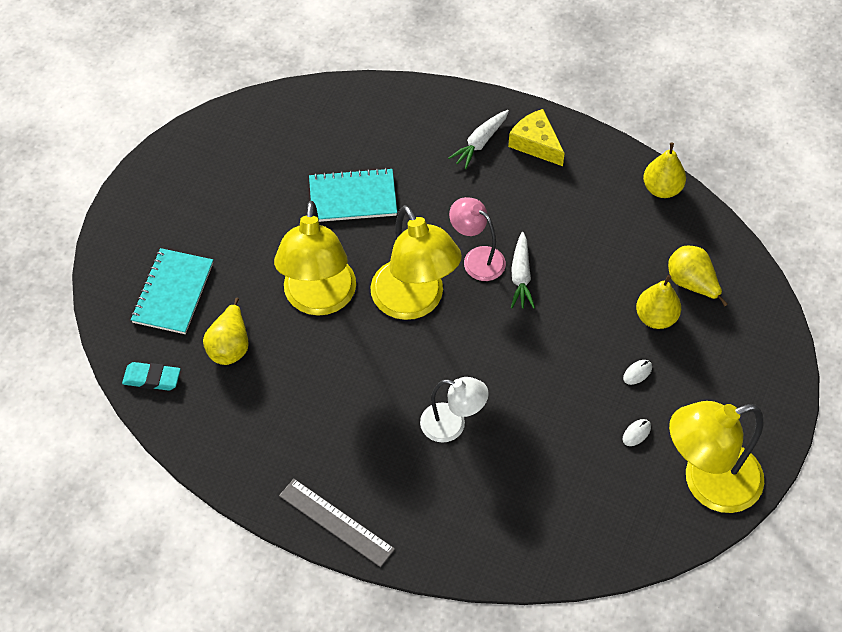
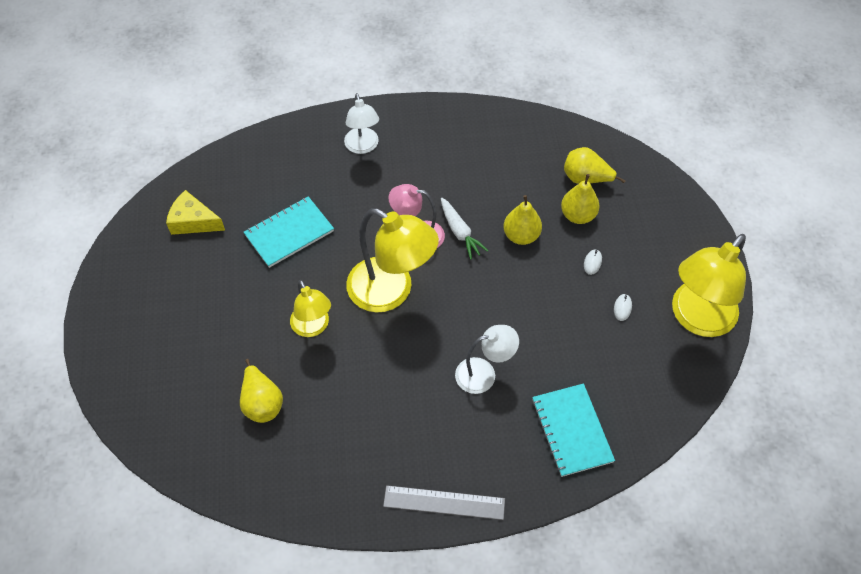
camera: 30 degrees left, 0 degrees up
turquoise eraser [122,362,181,391] -> none
turquoise notebook [131,248,213,334] -> turquoise notebook moved to [532,383,615,477]
yellow lamp [274,201,356,316] -> yellow lamp [290,280,331,337], size x0.58
white carrot [448,110,509,169] -> white lamp [344,93,379,154]
yellow cheese [508,109,565,166] -> yellow cheese moved to [166,190,225,235]
yellow pear [643,142,686,198] -> yellow pear moved to [503,195,542,245]

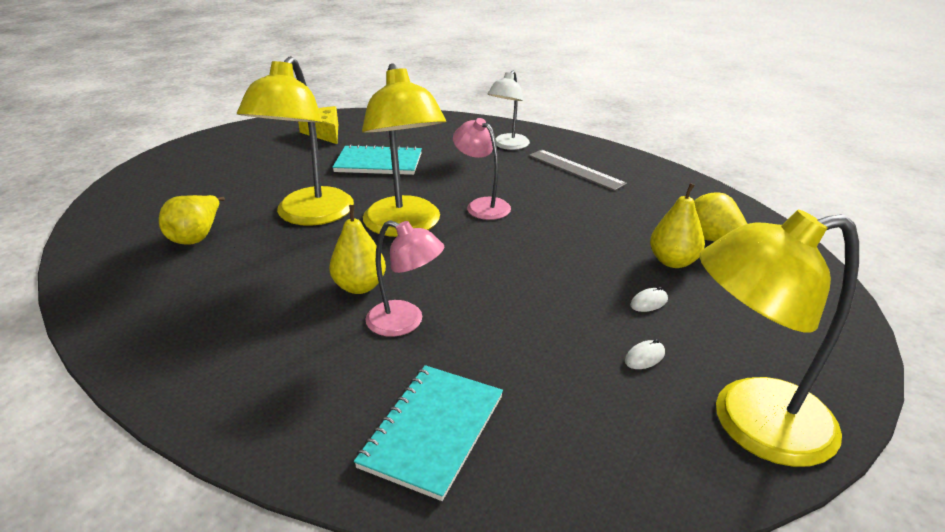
camera: 40 degrees right, 25 degrees down
yellow lamp [290,280,331,337] -> yellow lamp [237,56,354,226], size x1.71
grey ruler [383,485,505,520] -> grey ruler moved to [529,150,627,191]
white carrot [441,198,489,260] -> none
white lamp [455,325,519,394] -> pink lamp [366,220,444,337]
yellow pear [503,195,542,245] -> yellow pear moved to [329,205,386,294]

